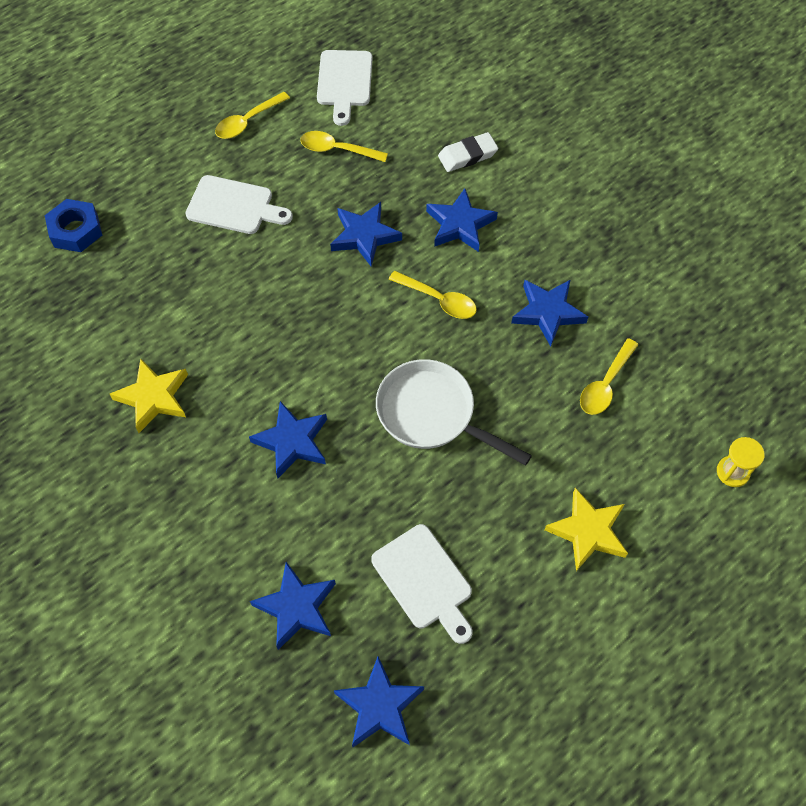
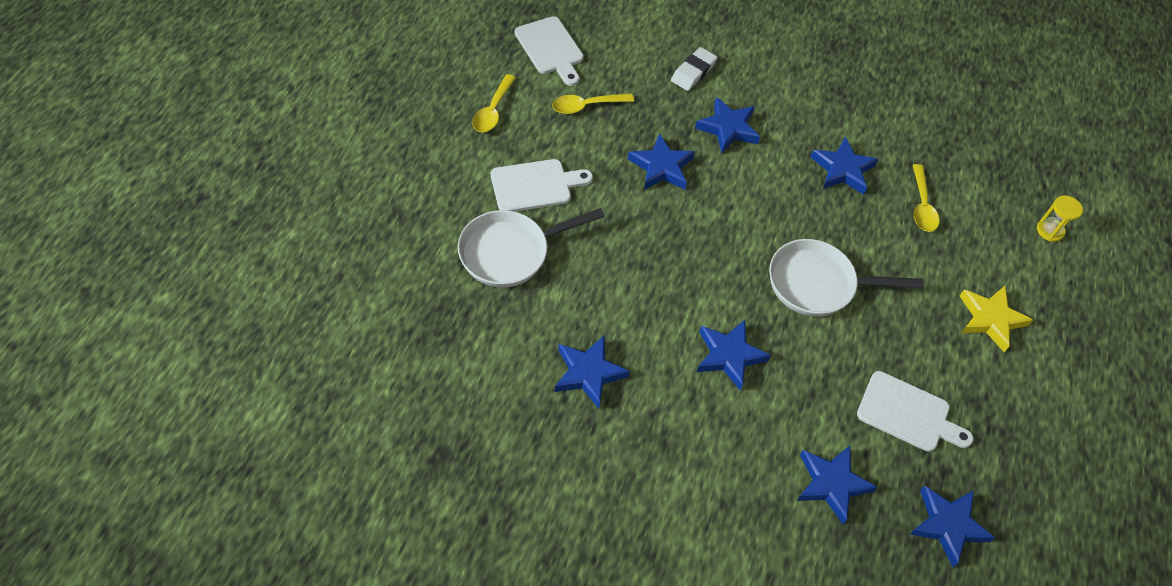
camera: 35 degrees left, 5 degrees down
blue nut [44,199,102,252] -> none
yellow star [110,358,188,433] -> blue star [555,336,630,409]
yellow spoon [388,271,477,319] -> none
none -> white pan [458,208,605,288]

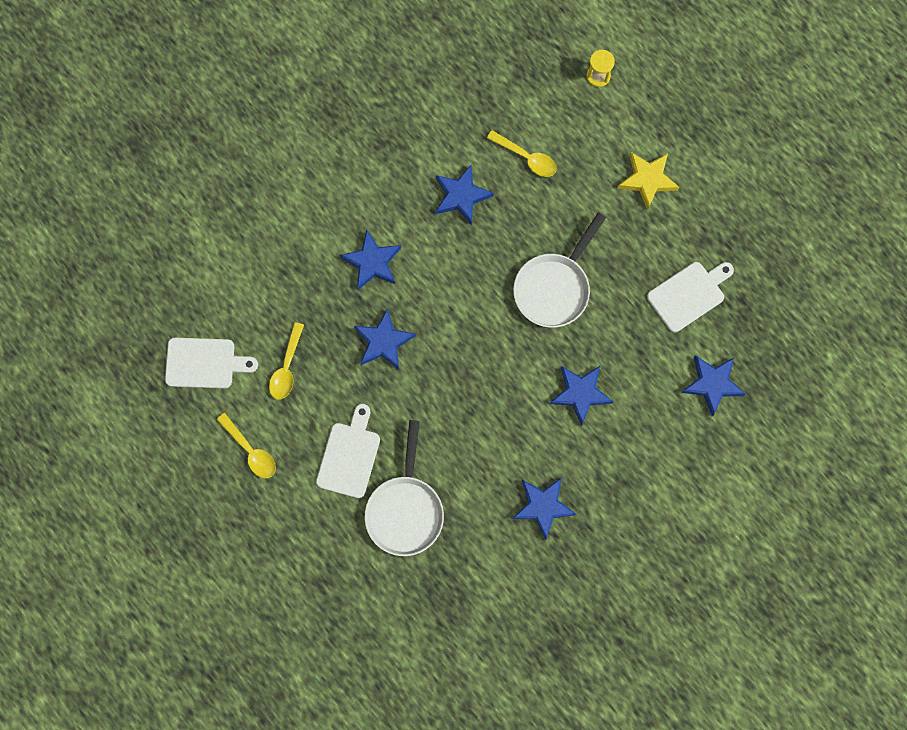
camera: 55 degrees left, 20 degrees up
white eraser [671,47,718,91] -> none
blue star [910,486,995,567] -> none

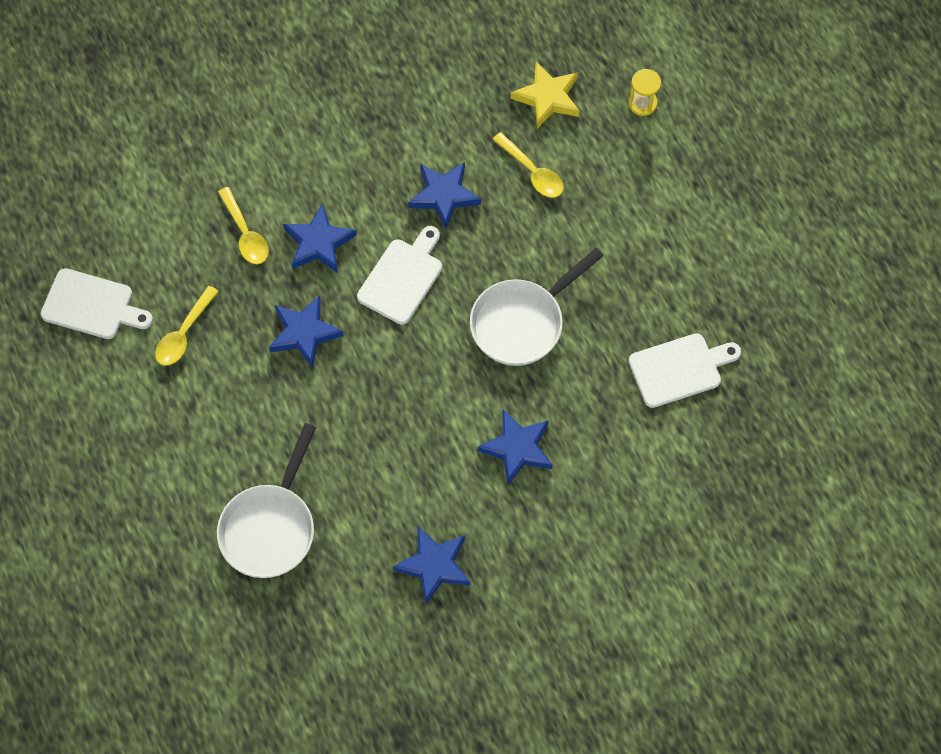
camera: 15 degrees right, 10 degrees down
yellow spoon [217,413,276,478] -> yellow spoon moved to [218,187,269,264]
white cutting board [316,404,380,498] -> white cutting board moved to [357,226,442,325]
yellow star [618,152,679,210] -> yellow star moved to [511,62,579,129]
blue star [681,355,745,416] -> none

